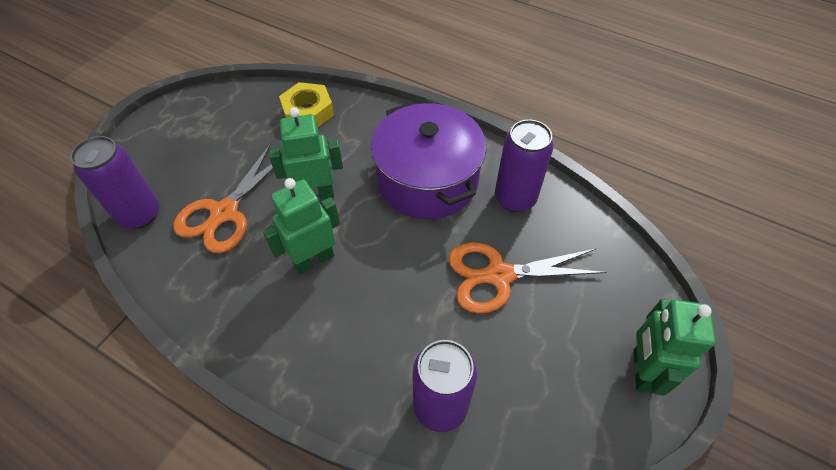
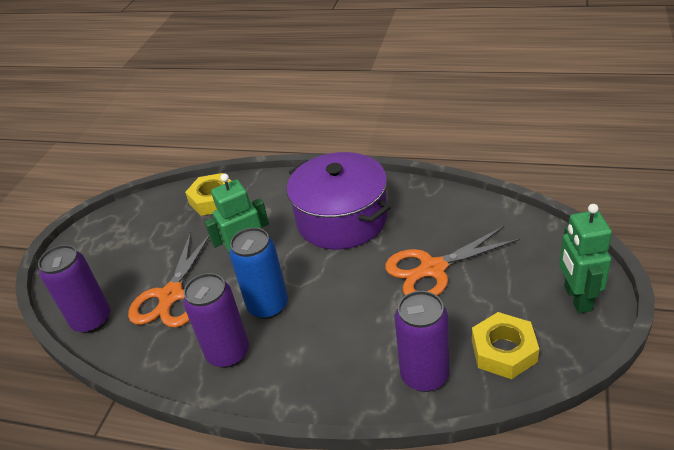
camera: 10 degrees left, 15 degrees down
green robot [263,178,340,274] -> blue can [229,227,288,319]
purple can [495,119,553,212] -> purple can moved to [183,273,249,368]
none -> yellow nut [472,312,539,379]

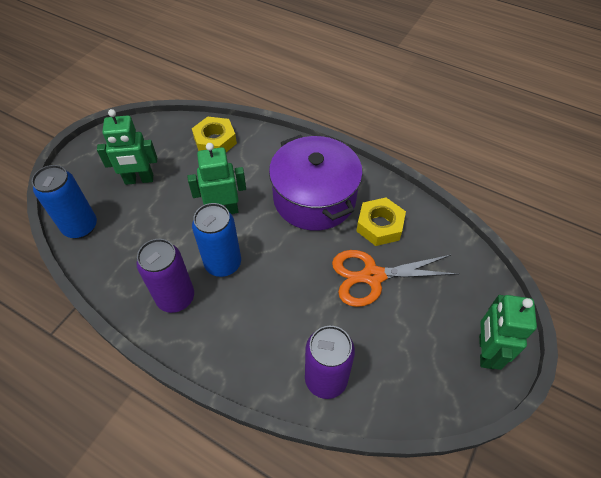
camera: 10 degrees right, 15 degrees up
purple can [38,245,110,333] -> blue can [32,165,97,239]
orange scissors [128,232,209,328] -> none
yellow nut [472,312,539,379] -> yellow nut moved to [357,197,406,246]
none -> green robot [97,109,157,185]

